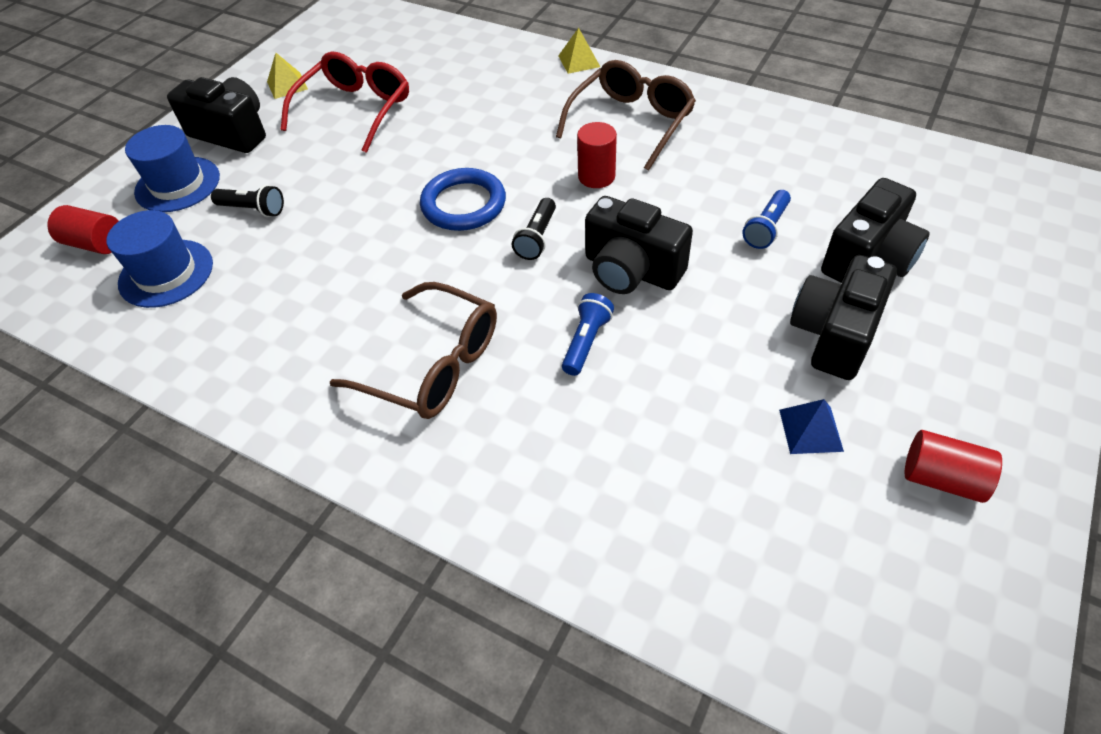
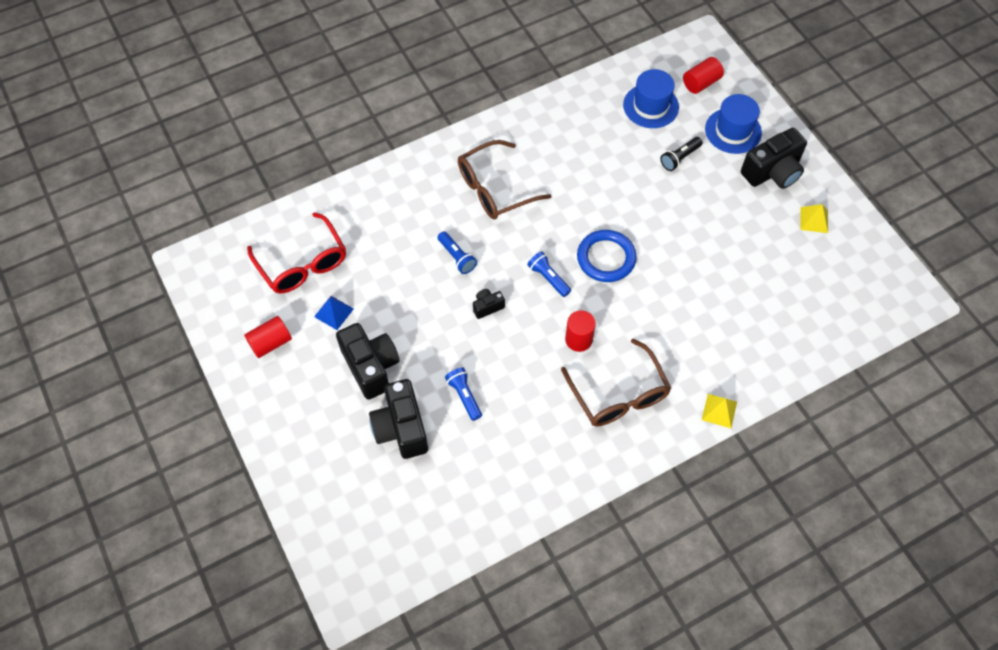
camera: 120 degrees right, 10 degrees up
red glasses [280,52,409,153] -> red glasses moved to [247,212,346,293]
black flashlight [512,198,556,260] -> blue flashlight [527,251,571,297]
black camera [585,196,693,294] -> black camera [473,289,505,319], size x0.48

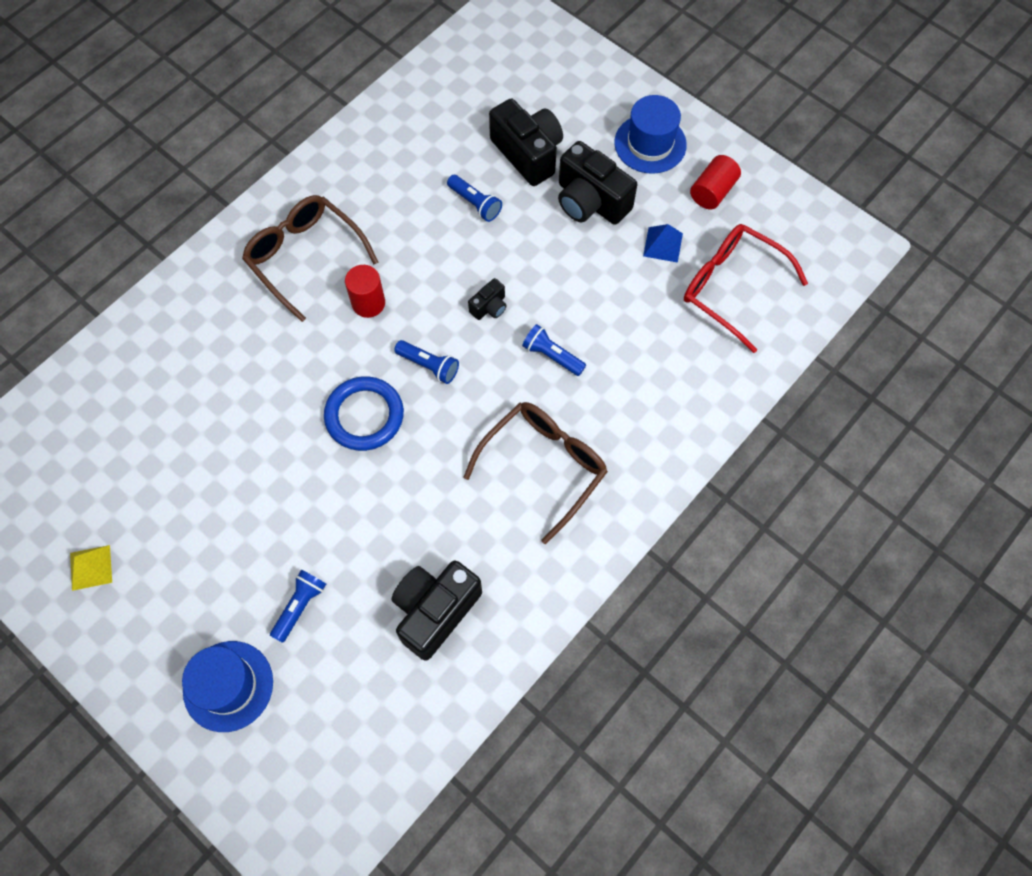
camera: 160 degrees right, 5 degrees up
blue hat [623,69,679,128] -> blue hat moved to [614,95,687,174]
black flashlight [660,137,703,171] -> blue flashlight [270,569,326,643]
red cylinder [683,57,724,94] -> none
yellow pyramid [702,394,737,428] -> none
black camera [741,128,807,189] -> black camera moved to [391,560,482,661]

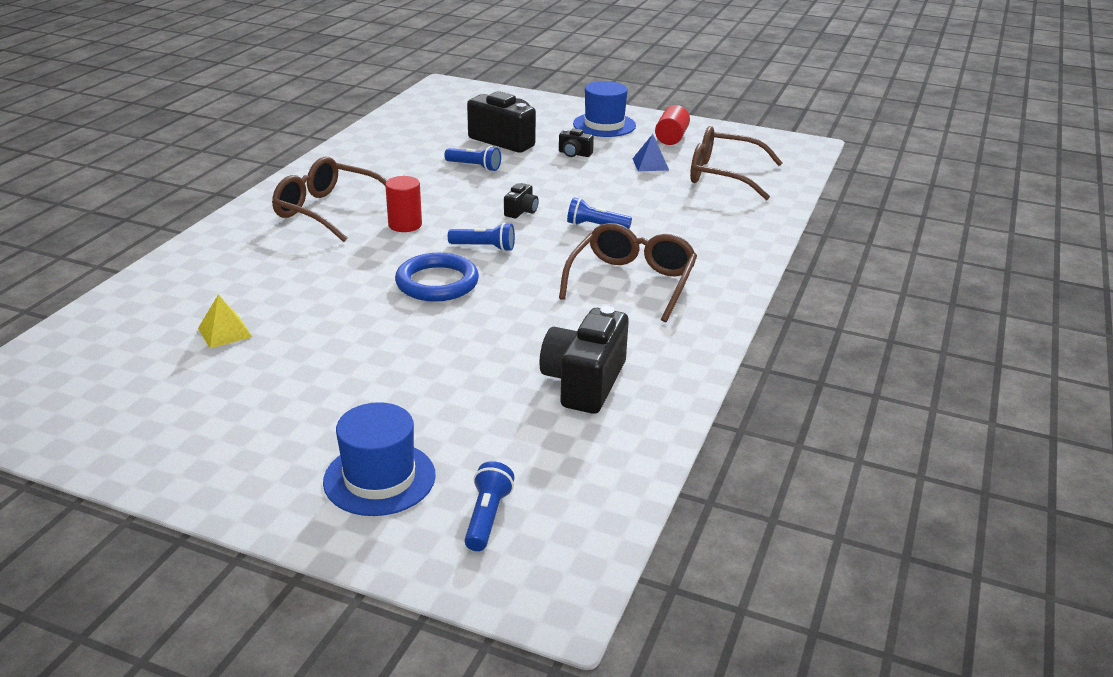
camera: 20 degrees left, 35 degrees down
yellow pyramid [70,545,112,591] -> yellow pyramid moved to [198,294,252,348]
blue flashlight [270,569,326,643] -> blue flashlight moved to [465,461,515,551]
black camera [558,141,637,225] -> black camera [559,128,594,157], size x0.48
red glasses [684,224,808,353] -> brown glasses [690,126,782,200]

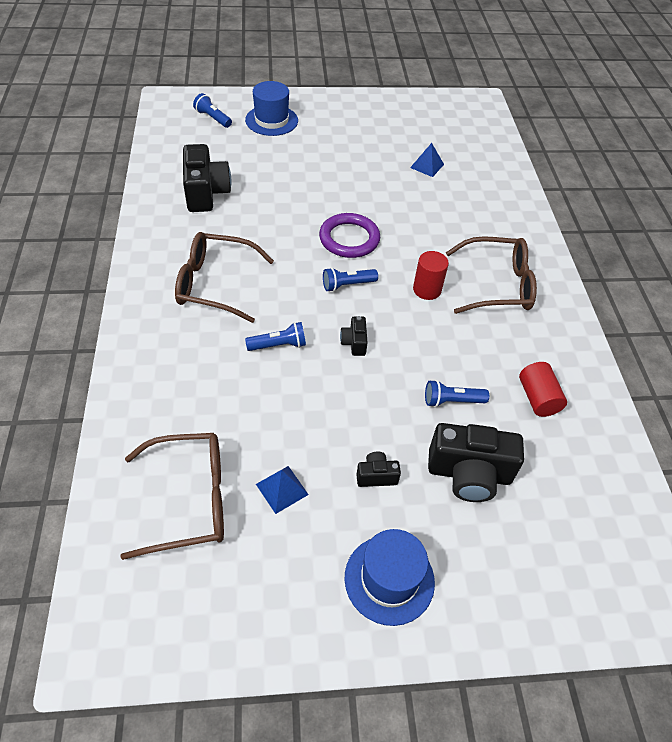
camera: 150 degrees right, 20 degrees up
yellow pyramid [198,294,252,348] -> blue pyramid [410,143,444,177]
blue ring [395,253,479,302] -> purple ring [319,213,380,258]
blue flashlight [465,461,515,551] -> blue flashlight turned 150 degrees clockwise [193,93,232,128]
brown glasses [559,223,697,322] -> brown glasses turned 105 degrees clockwise [175,232,274,323]
red cylinder [655,105,690,145] -> red cylinder moved to [519,362,567,417]

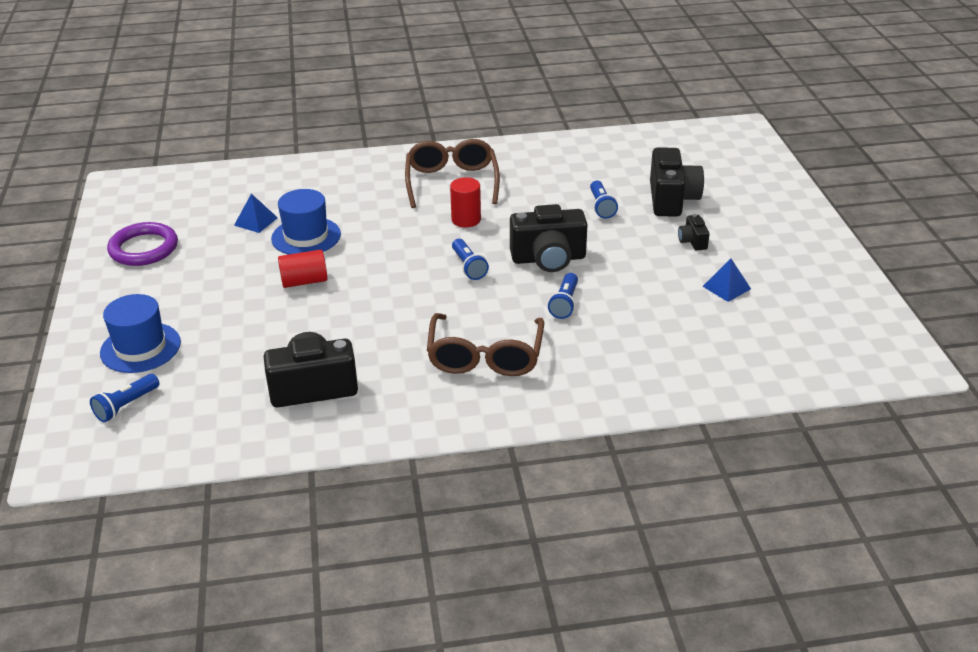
camera: 90 degrees left, 15 degrees down
brown glasses [120,433,224,560] -> none
blue flashlight [245,322,306,351] -> blue flashlight turned 150 degrees counterclockwise [548,273,578,319]
purple ring [319,213,380,258] -> purple ring moved to [107,222,178,266]
black camera [340,316,368,356] -> black camera [510,204,588,272], size x2.08
blue hat [345,529,435,626] -> blue hat moved to [271,189,341,255]
red cylinder [519,362,567,417] -> red cylinder moved to [278,250,327,288]

